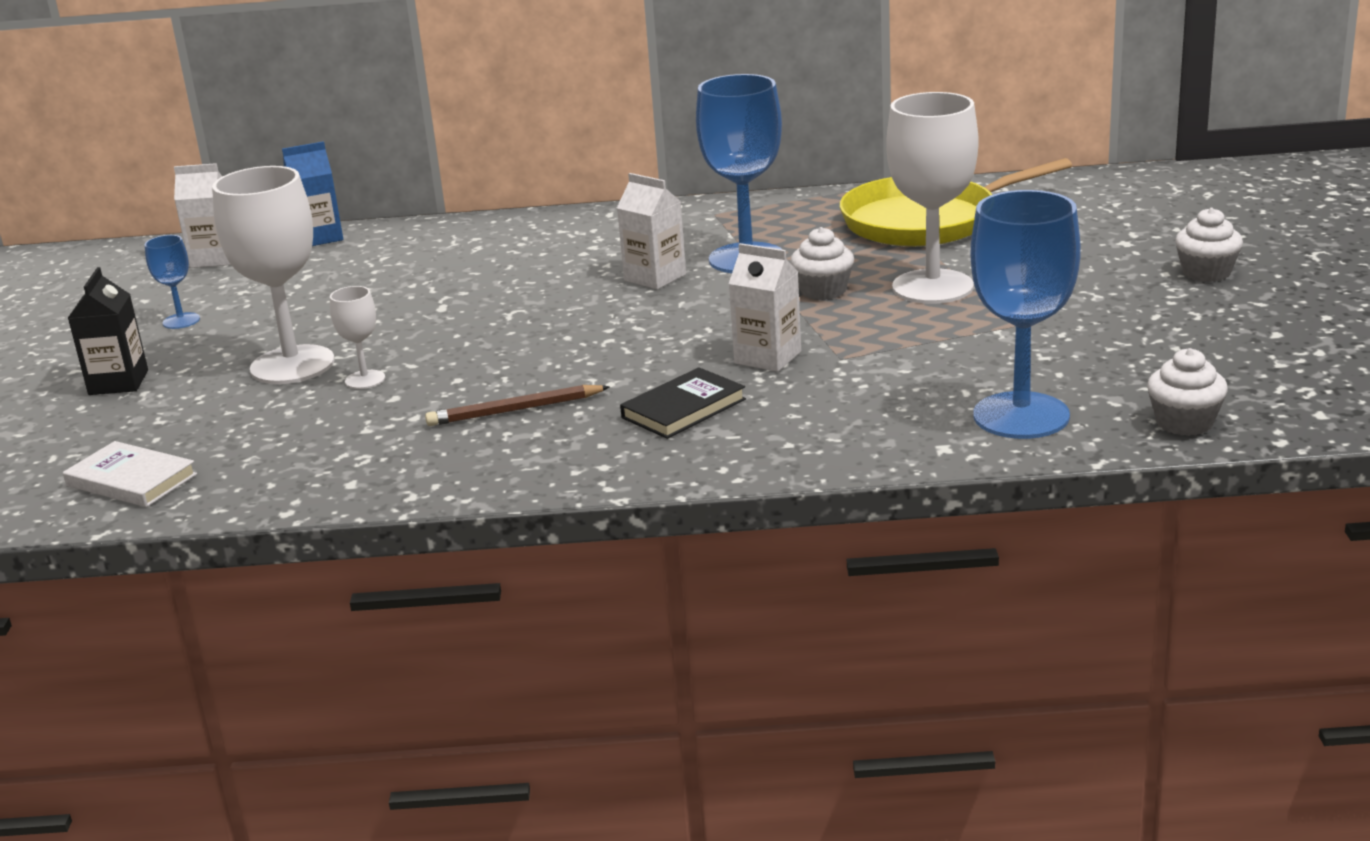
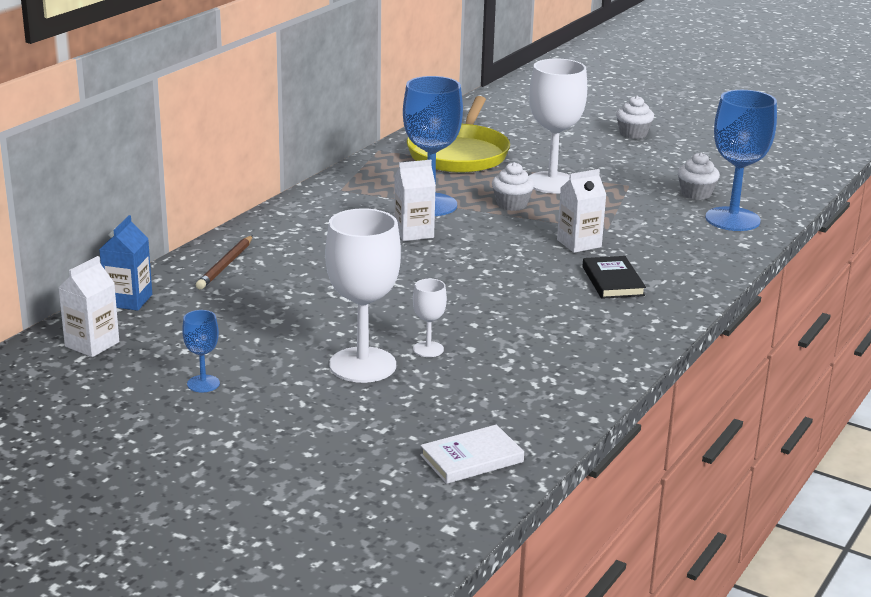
camera: 60 degrees left, 0 degrees up
black carton [68,267,148,395] -> none
brown pencil [425,385,610,426] -> brown pencil moved to [196,235,253,289]
white cupcake [1147,348,1228,436] -> white cupcake moved to [678,152,720,200]

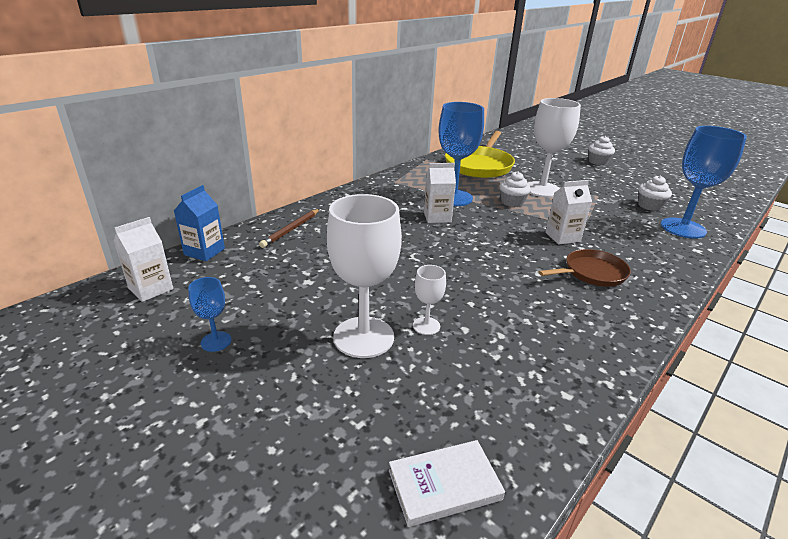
camera: 10 degrees right, 5 degrees up
black book [582,256,646,299] -> brown pan [539,249,631,287]

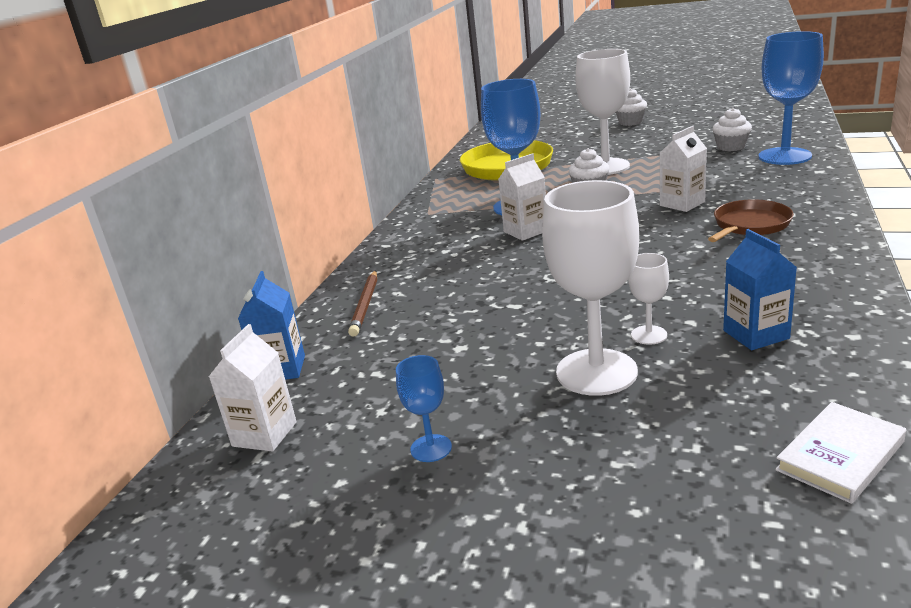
camera: 20 degrees left, 5 degrees down
none -> blue carton [723,229,797,350]

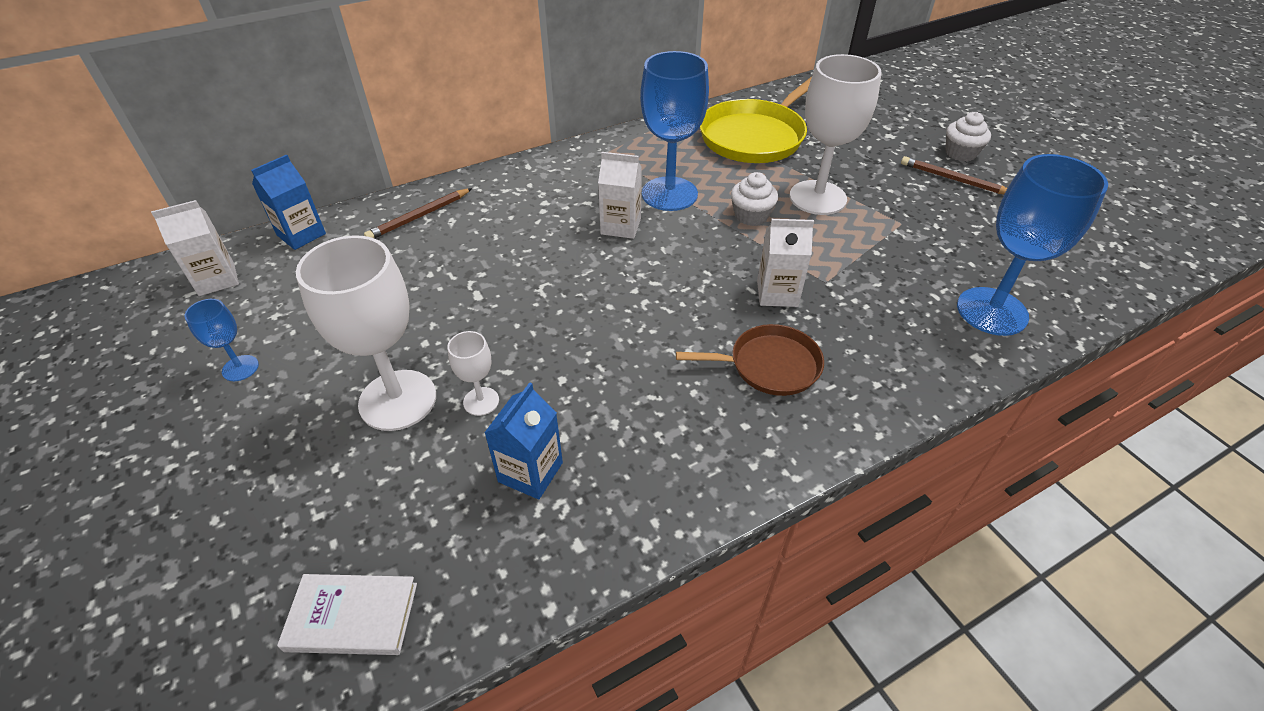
camera: 40 degrees right, 20 degrees up
white cupcake [712,108,752,151] -> none
none -> brown pencil [901,156,1007,194]

